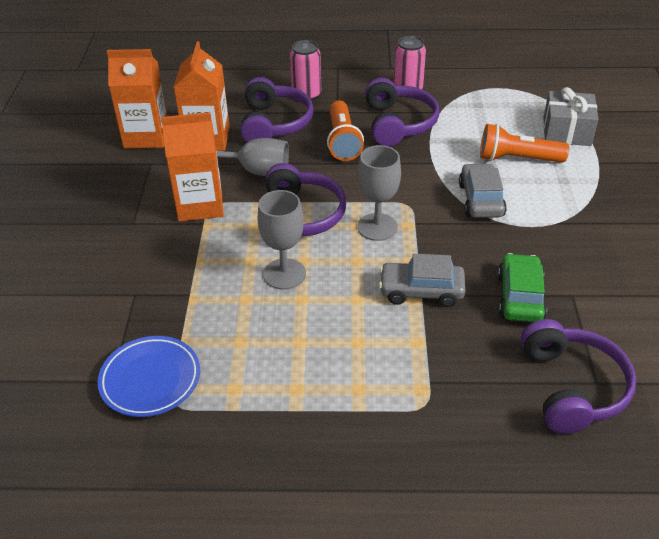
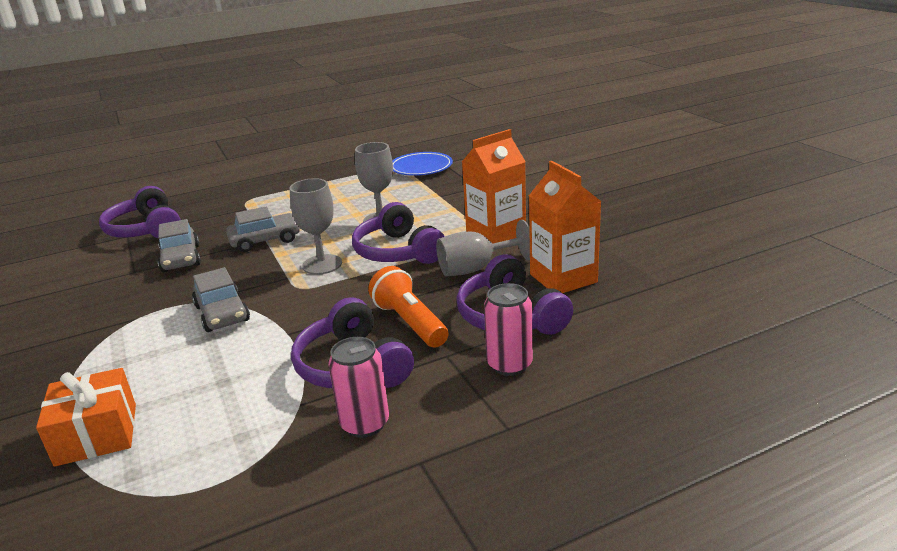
camera: 155 degrees right, 15 degrees down
orange carton [107,49,168,148] -> none
orange flashlight [480,124,569,163] -> none
green car [498,253,547,322] -> grey car [158,219,201,272]
grey gift [543,87,598,146] -> orange gift [36,368,136,467]

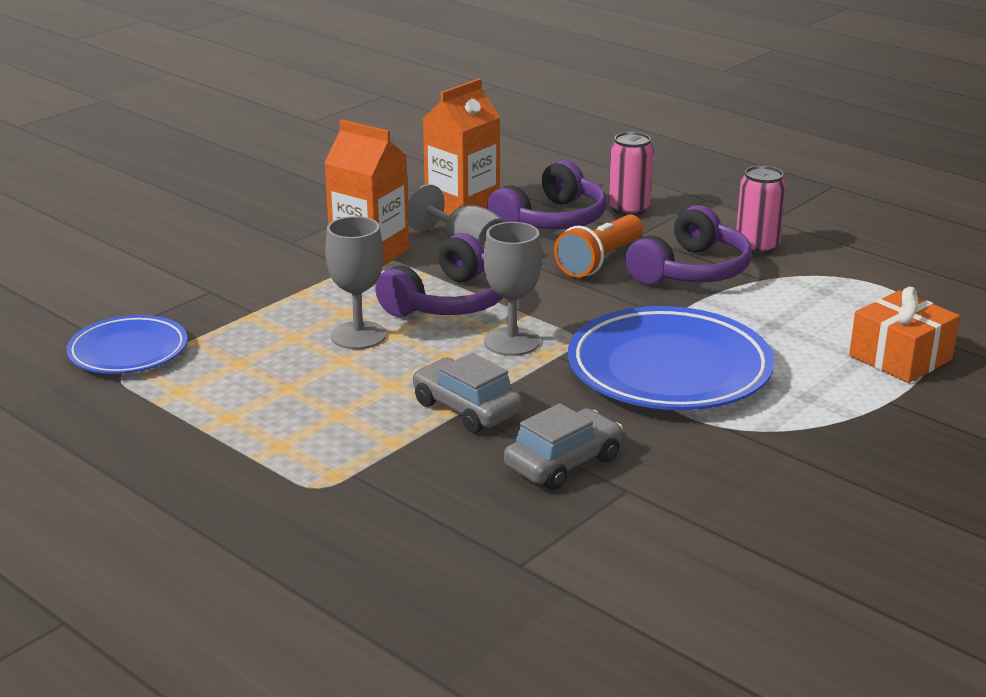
camera: 115 degrees left, 0 degrees up
purple headphones [99,186,181,239] -> none
grey car [192,267,250,332] -> blue plate [568,306,774,410]

